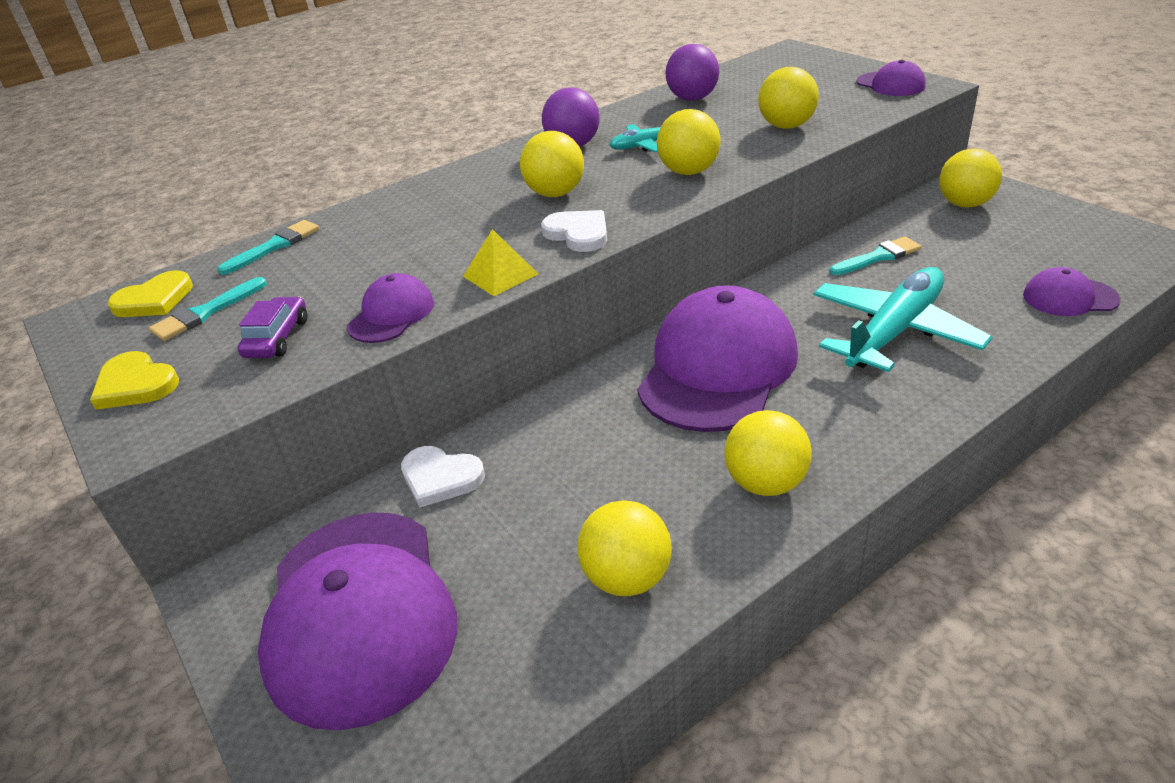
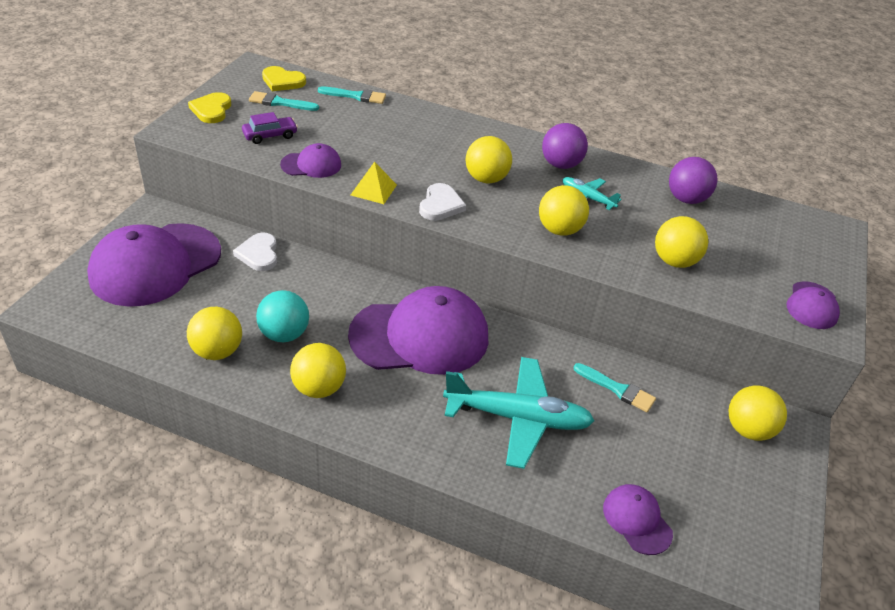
camera: 50 degrees right, 5 degrees up
none -> turquoise ball [256,290,309,342]

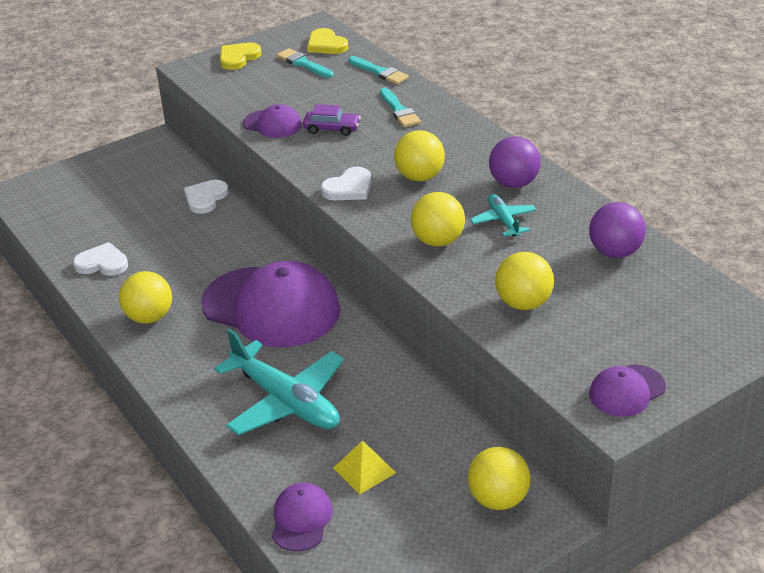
camera: 40 degrees right, 5 degrees down
purple cap [87,223,221,307] -> none
yellow ball [187,307,242,360] -> white heart [73,242,128,276]
purple car [242,112,298,144] -> purple car moved to [303,104,361,136]
turquoise ball [256,290,309,342] -> none
yellow pyramid [351,162,397,204] -> yellow pyramid moved to [333,440,396,494]
turquoise brush [574,363,656,412] -> turquoise brush moved to [380,88,421,127]

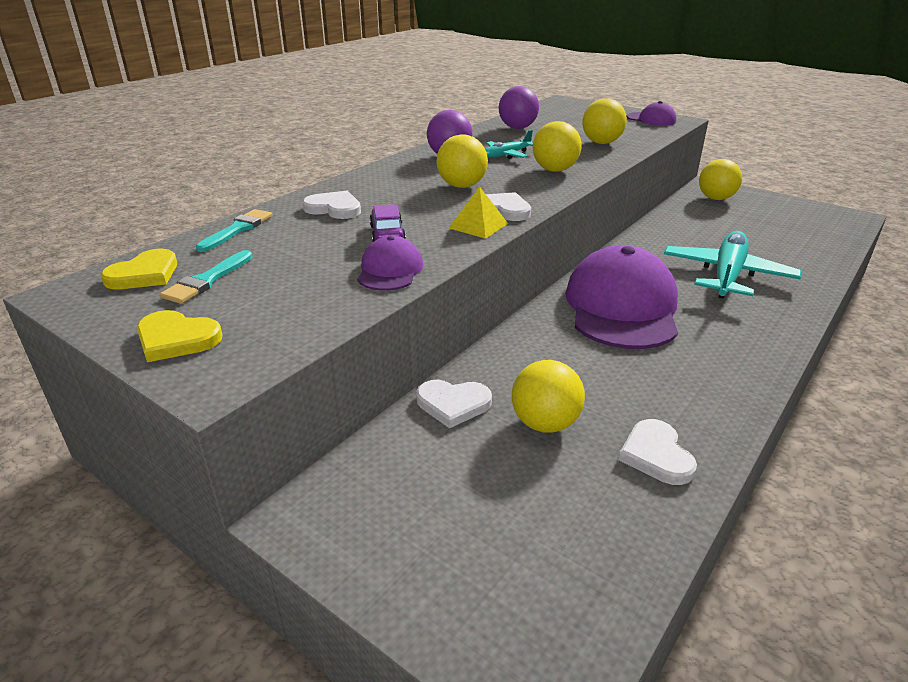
camera: 110 degrees left, 5 degrees down
yellow ball [119,271,172,324] -> yellow ball moved to [512,360,585,433]
purple cap [272,483,333,551] -> none
yellow pyramid [333,440,396,494] -> yellow pyramid moved to [449,186,508,239]
turquoise brush [380,88,421,127] -> white heart [302,191,361,219]

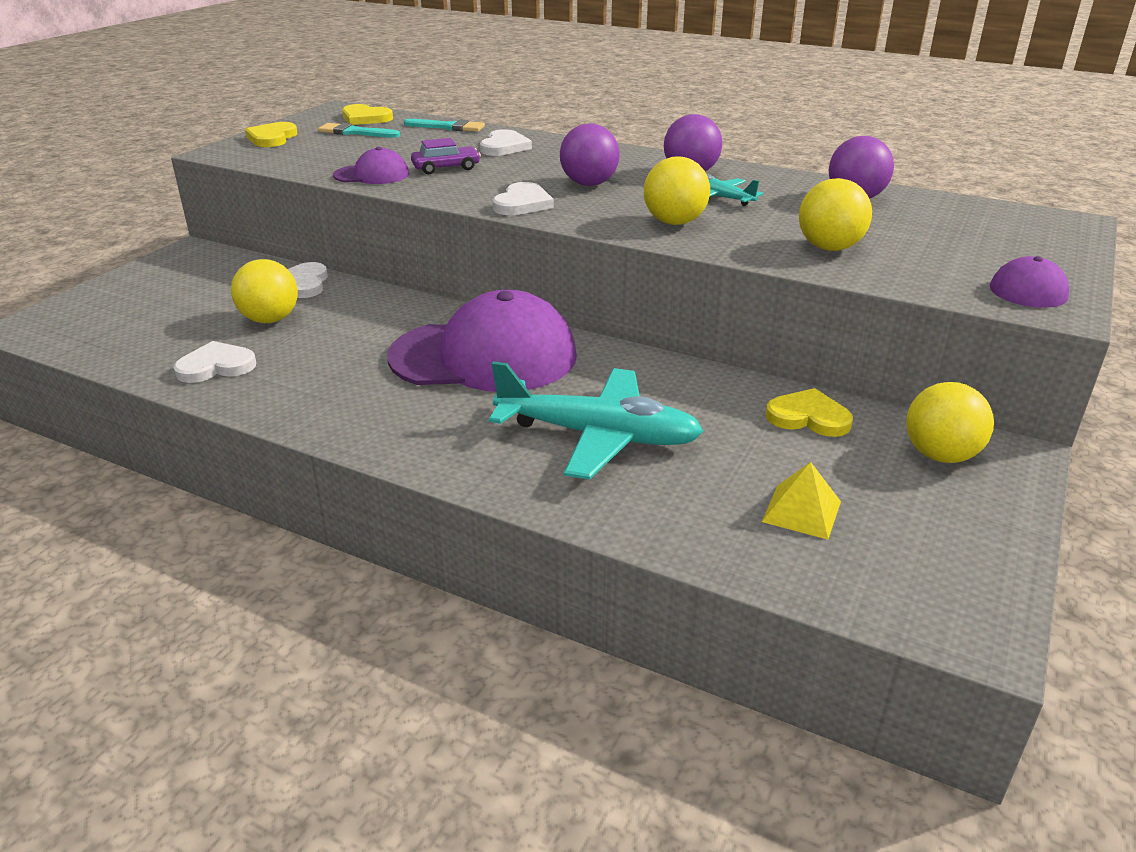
camera: 80 degrees right, 0 degrees up
yellow ball [436,135,488,188] -> purple ball [560,123,620,186]
yellow pyramid [449,186,508,239] -> yellow pyramid moved to [762,462,841,540]
none -> yellow heart [766,388,853,437]

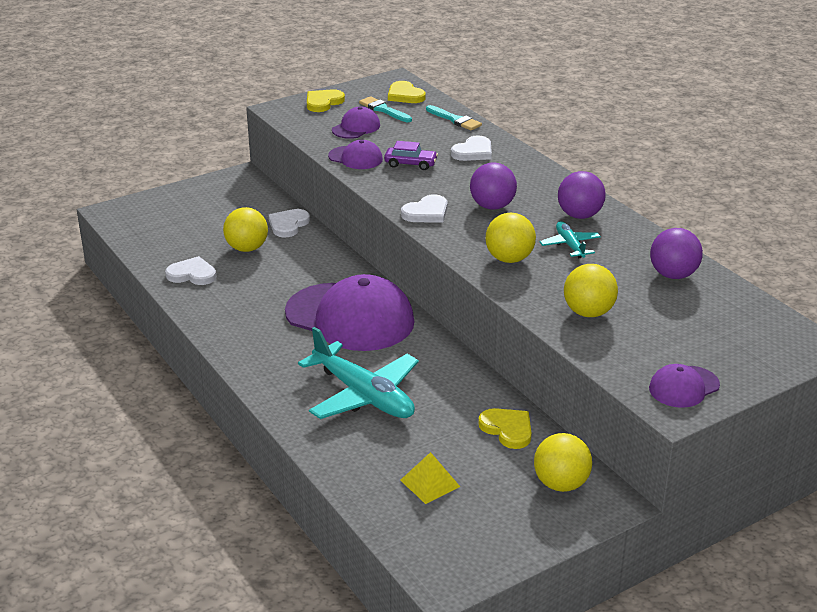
camera: 30 degrees right, 0 degrees up
none -> purple cap [332,107,380,139]

